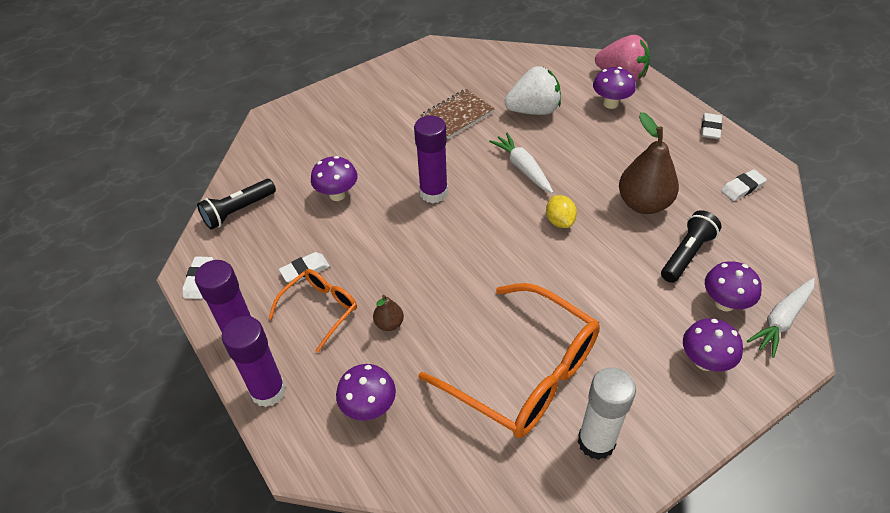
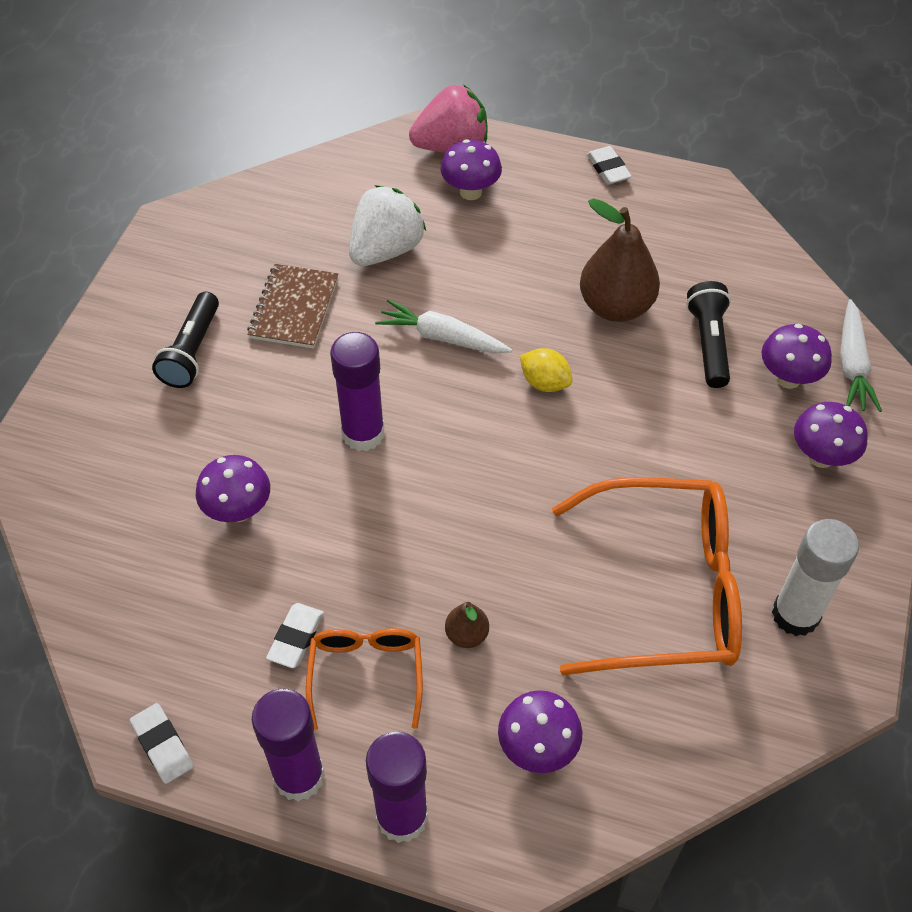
camera: 40 degrees left, 5 degrees up
black flashlight [197,179,276,230] -> black flashlight moved to [152,292,219,388]
white eraser [721,169,767,201] -> none

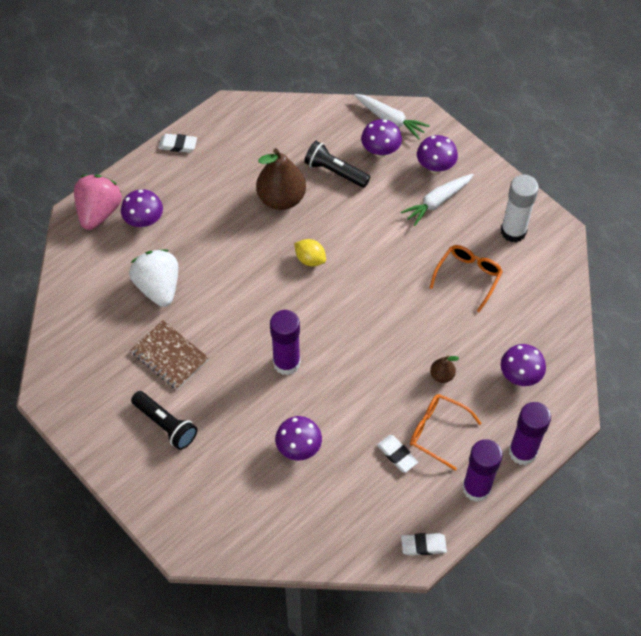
camera: 60 degrees left, 5 degrees up
white carrot [375,299,512,354] -> white carrot moved to [401,174,474,226]
yellow lemon [520,348,573,392] -> yellow lemon turned 60 degrees clockwise [294,239,326,267]
orange glasses [552,477,742,675] -> orange glasses [429,245,503,312], size x0.52

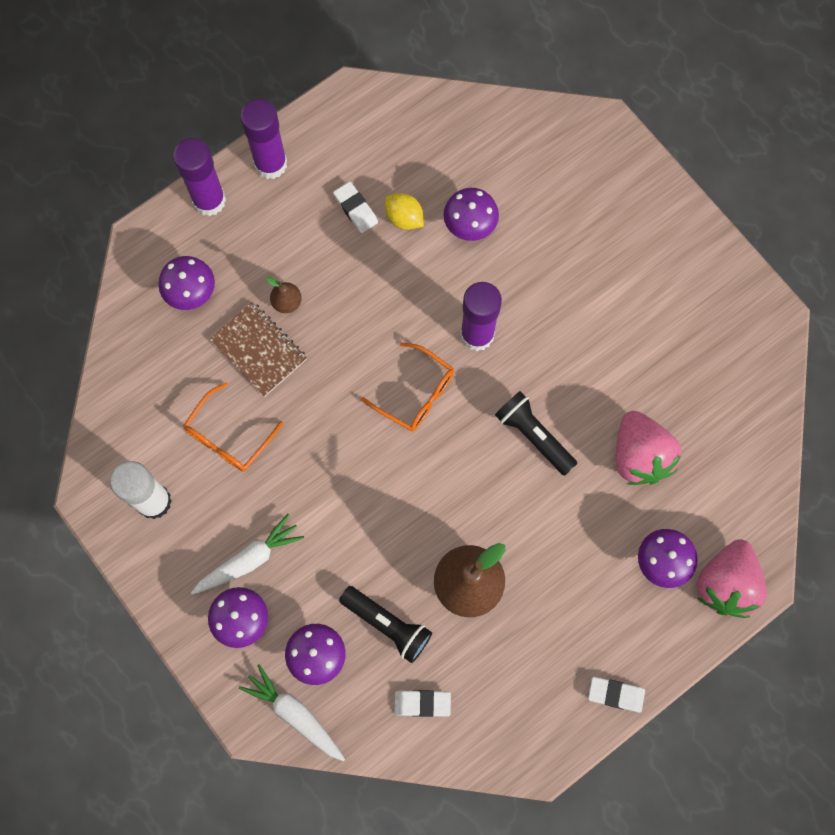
camera: 175 degrees left, 15 degrees up
white strawberry [129,249,178,307] -> pink strawberry [615,411,681,485]
brown notebook [131,320,209,390] -> brown notebook moved to [210,302,307,397]
black flashlight [131,391,197,450] -> black flashlight moved to [495,391,577,476]
yellow lemon [294,239,326,267] -> yellow lemon moved to [385,193,424,230]
white eraser [401,533,447,555] -> white eraser moved to [395,690,451,717]
orange glasses [410,394,481,471] -> orange glasses moved to [361,343,454,432]

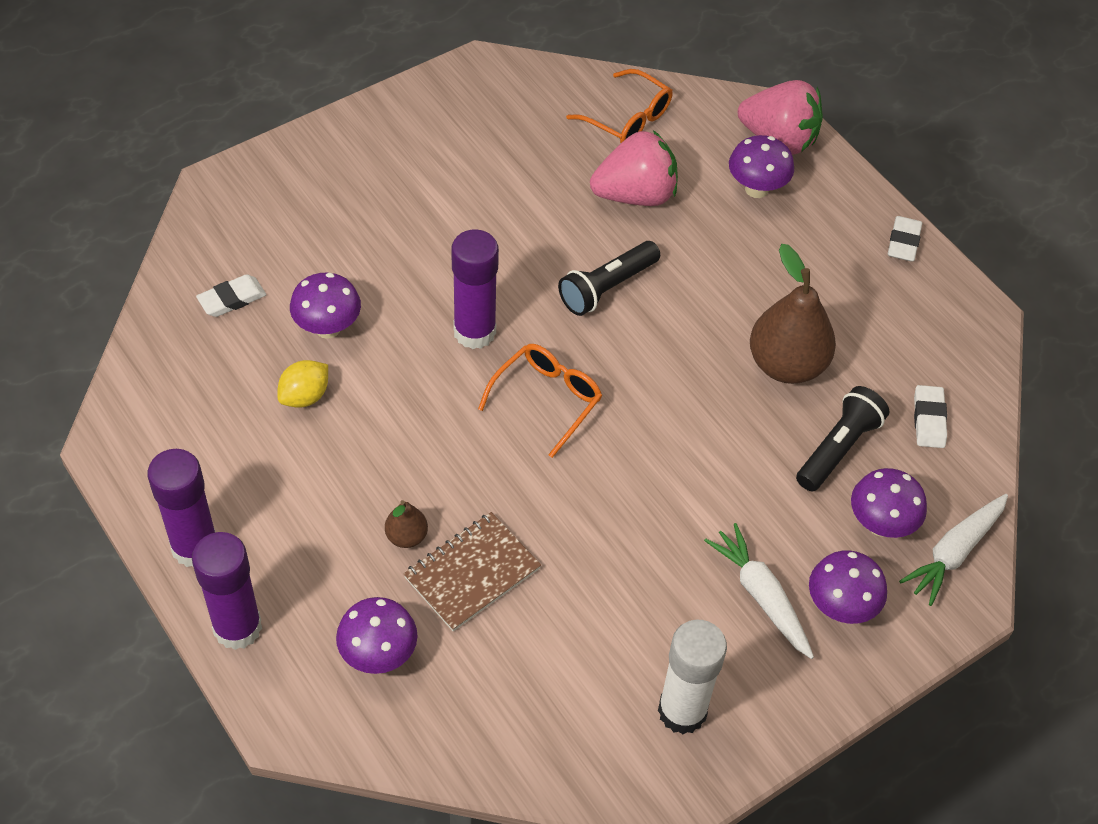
camera: 90 degrees left, 20 degrees down
orange glasses [183,383,283,471] -> orange glasses moved to [566,69,672,143]
white eraser [333,182,378,233] -> white eraser moved to [196,274,266,317]

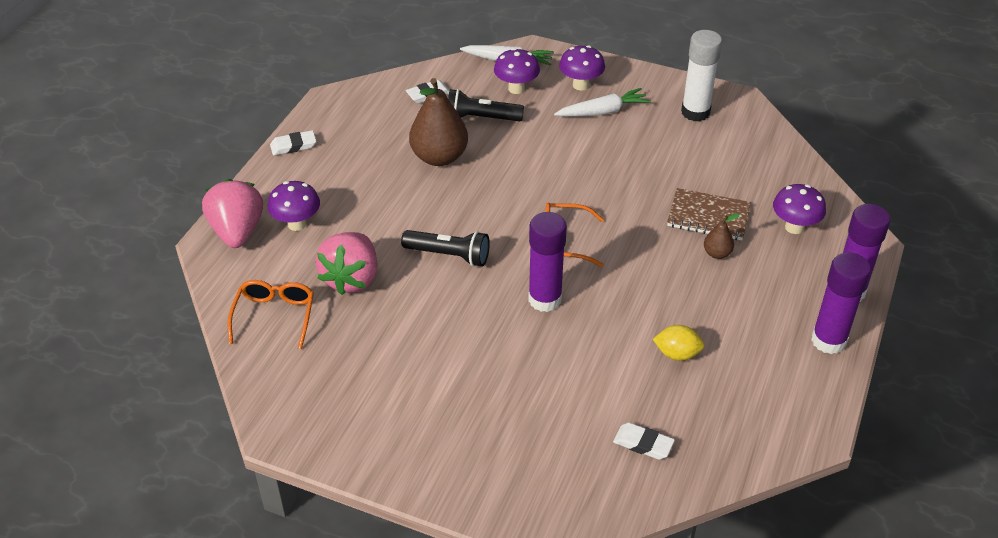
camera: 120 degrees left, 10 degrees down
purple mushroom [290,273,361,339] -> none
pink strawberry [590,130,678,206] -> pink strawberry turned 120 degrees counterclockwise [315,232,378,295]
white carrot [704,523,814,659] -> white carrot turned 135 degrees counterclockwise [554,88,651,117]

